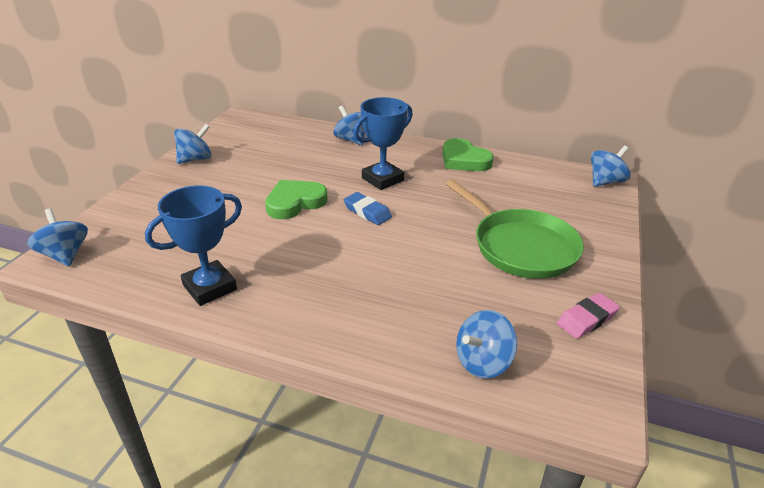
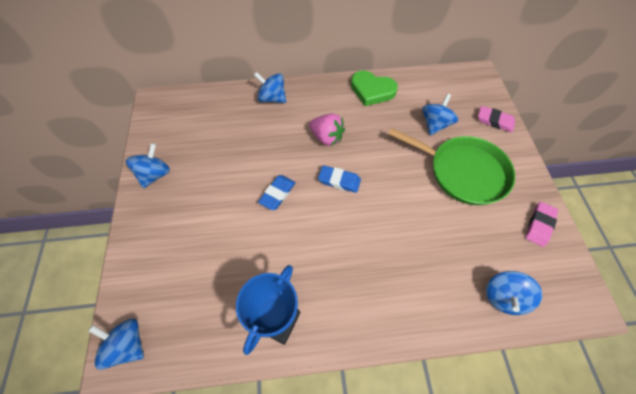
camera: 25 degrees left, 25 degrees up
green heart [265,180,327,219] -> blue eraser [258,175,296,210]
blue trophy [353,97,413,190] -> pink strawberry [309,113,345,146]
blue spinning top [591,146,631,187] -> blue spinning top moved to [422,93,458,135]
none -> pink eraser [478,106,515,132]

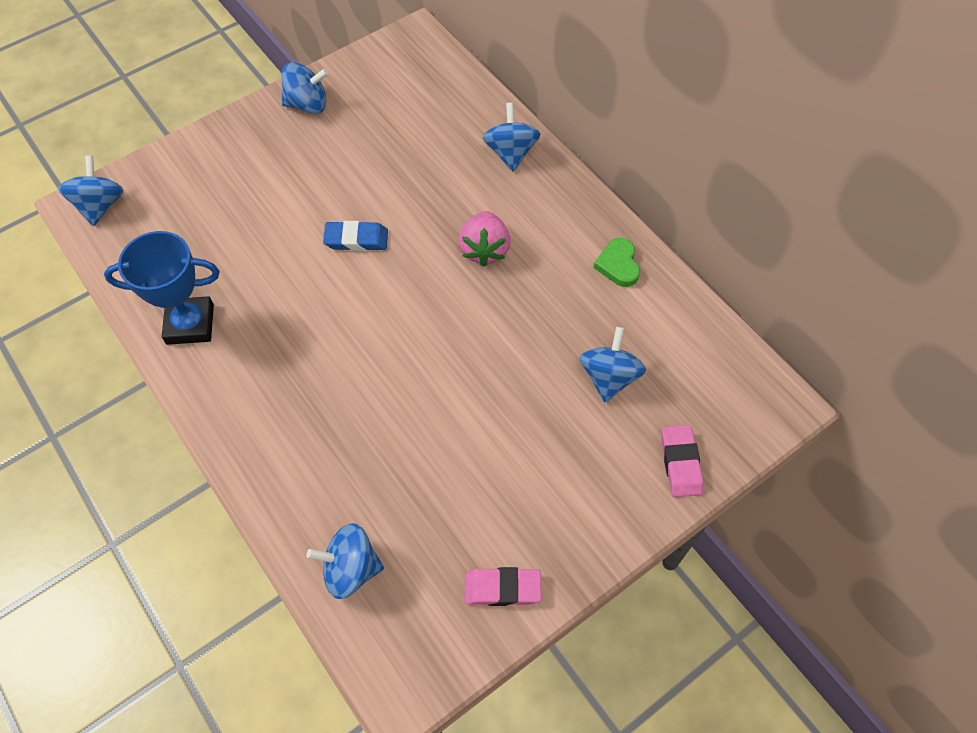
camera: 60 degrees right, 0 degrees up
blue eraser [318,165,361,193] -> none
green heart [351,70,398,106] -> green heart [594,238,640,287], size x0.63
green pan [388,128,515,205] -> none
blue spinning top [422,93,458,135] -> blue spinning top turned 75 degrees counterclockwise [580,327,646,402]

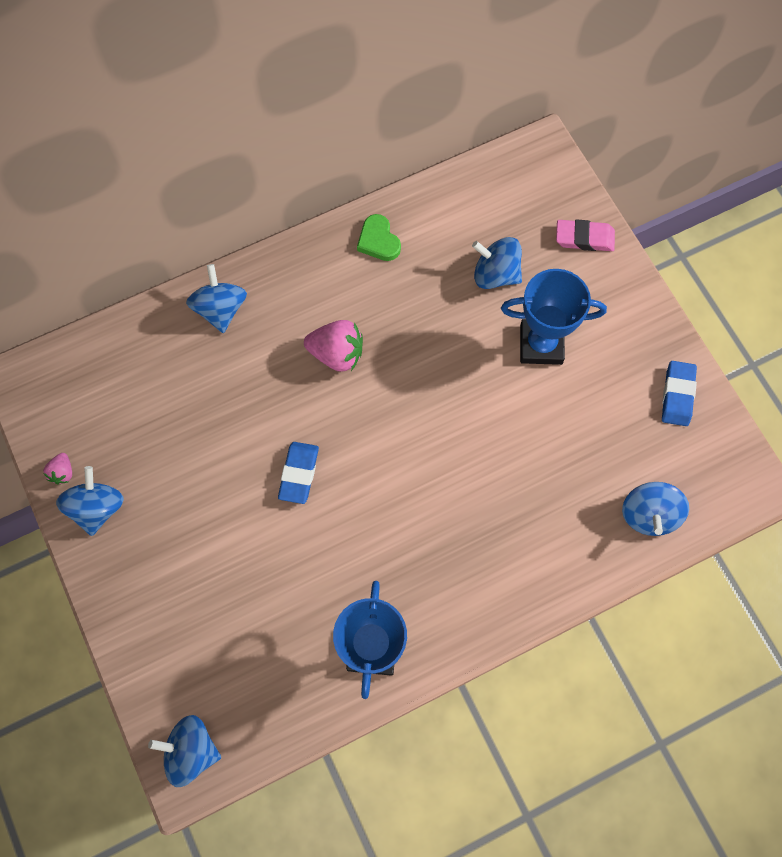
camera: 80 degrees left, 10 degrees up
pink eraser [465,567,541,606] -> blue eraser [662,361,697,426]
blue spinning top [482,103,540,172] -> blue spinning top turned 75 degrees clockwise [186,264,247,333]
green heart [594,238,640,287] -> green heart turned 60 degrees clockwise [357,214,401,261]
none -> pink strawberry [43,453,72,485]
none -> blue trophy [501,269,607,365]

